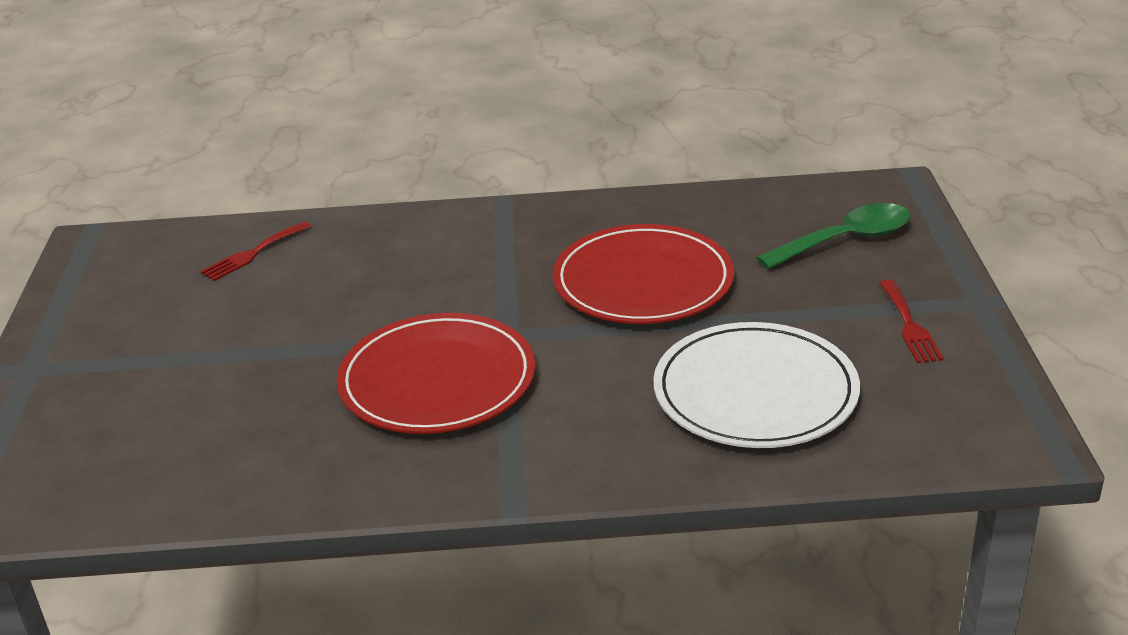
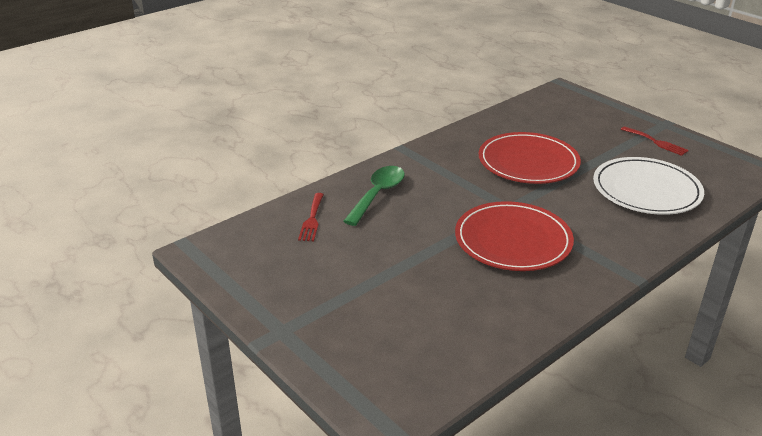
camera: 40 degrees left, 0 degrees up
green spoon [756,203,911,269] -> green spoon moved to [343,166,405,226]

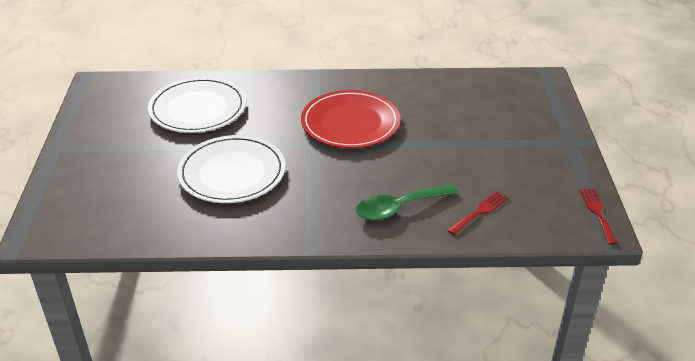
camera: 140 degrees left, 5 degrees up
red plate [479,132,581,184] -> white plate [177,135,286,203]
red fork [621,126,689,156] -> red fork moved to [579,188,618,245]

